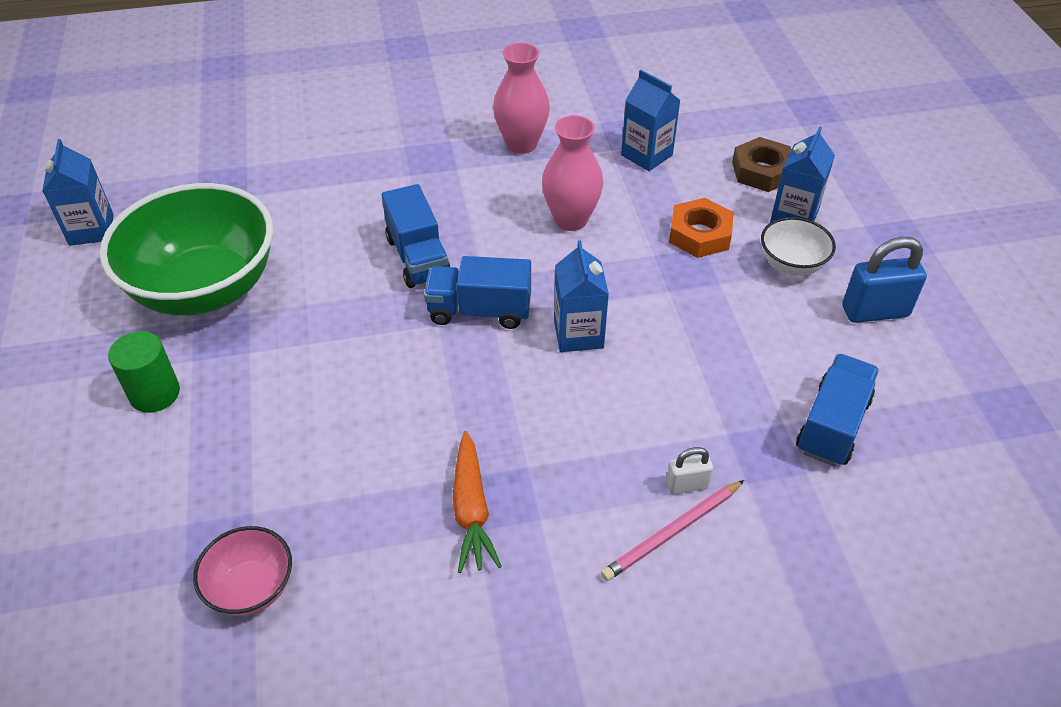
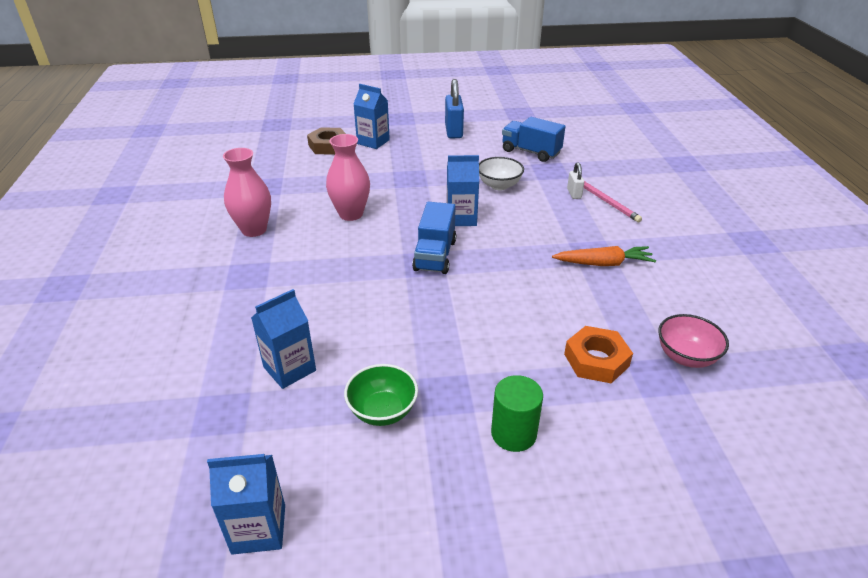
camera: 85 degrees left, 10 degrees down
green bowl [99,183,273,316] -> green bowl [344,364,418,426], size x0.46
blue truck [382,184,451,288] -> none
blue carton [621,70,681,171] -> blue carton moved to [251,289,316,389]
orange nut [669,198,734,258] -> orange nut moved to [564,326,633,383]
white bowl [761,217,836,276] -> white bowl moved to [479,157,524,190]

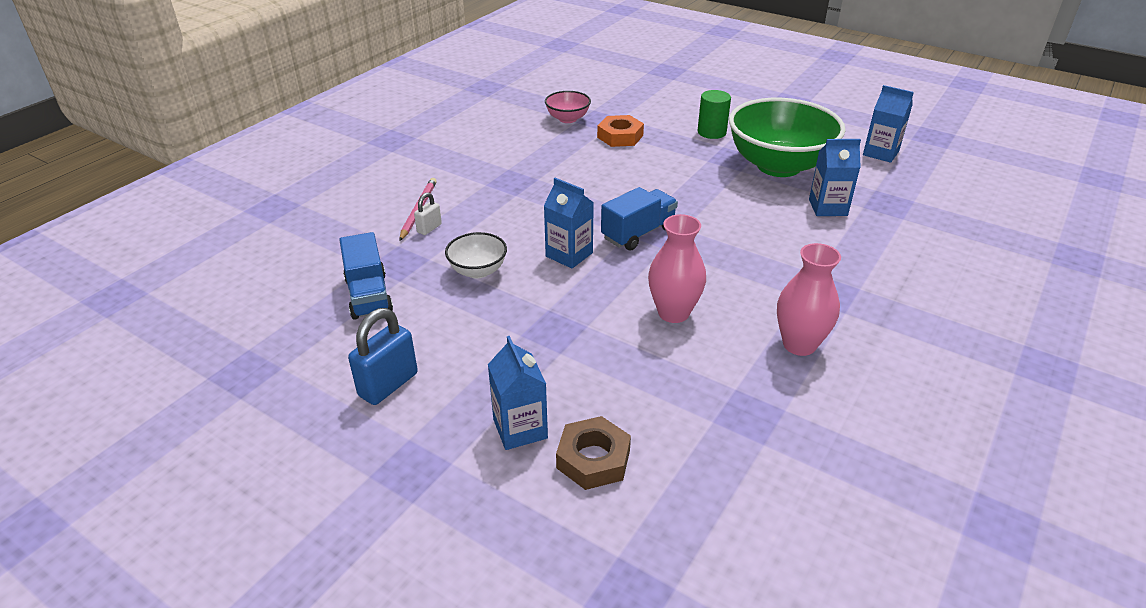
camera: 140 degrees left, 0 degrees up
green bowl [344,364,418,426] -> green bowl [729,98,846,177], size x2.18
orange carrot [552,246,656,266] -> none

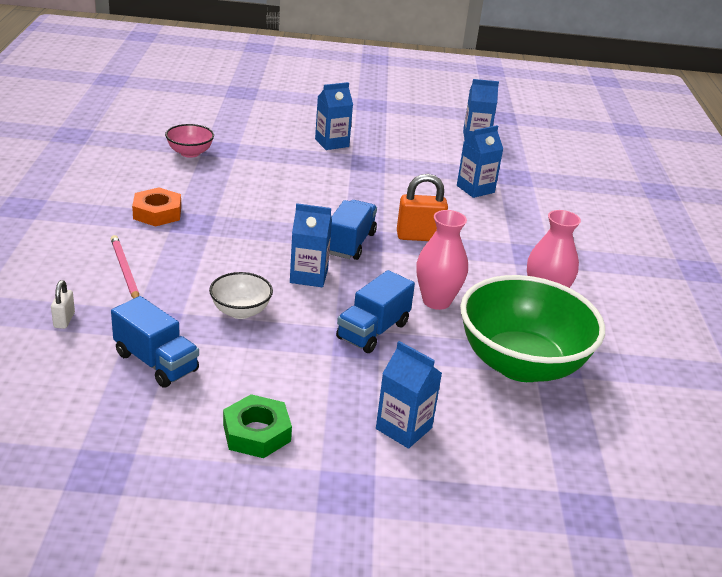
camera: 35 degrees left, 5 degrees down
blue padlock [348,308,418,405] -> green nut [223,394,292,458]
white padlock [414,192,442,235] -> white padlock moved to [51,280,75,329]
brown nut [556,416,631,490] -> none
orange nut [597,115,644,147] -> orange nut moved to [132,187,181,227]
green cylinder [697,90,731,139] -> blue carton [315,82,353,150]
green bowl [729,98,846,177] -> green bowl moved to [460,275,605,382]
none -> blue truck [336,270,415,353]
none -> orange padlock [397,174,448,241]

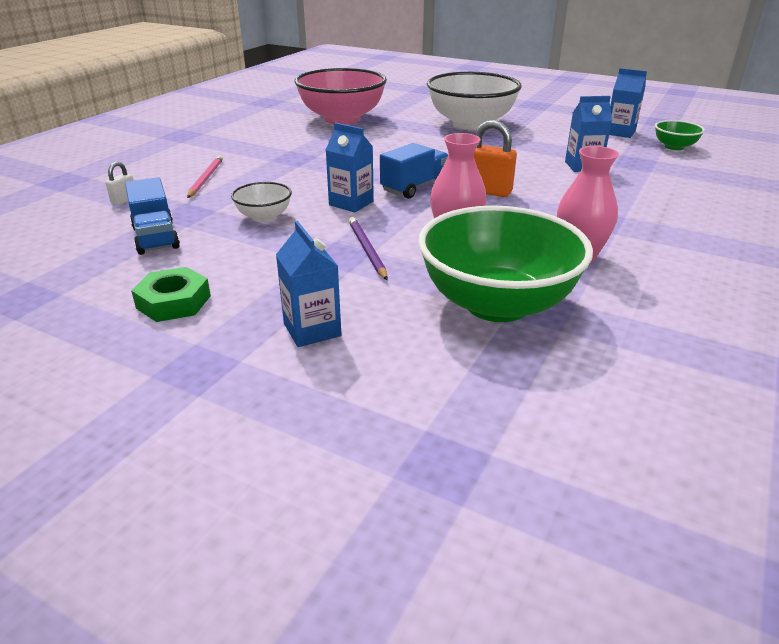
camera: 30 degrees right, 0 degrees up
orange nut [132,187,181,227] -> none
pink bowl [165,124,214,158] -> pink bowl [294,68,387,124], size x2.18
blue carton [315,82,353,150] -> white bowl [427,72,522,130]
blue truck [336,270,415,353] -> purple pencil [349,217,388,280]
none -> green bowl [655,120,705,150]

